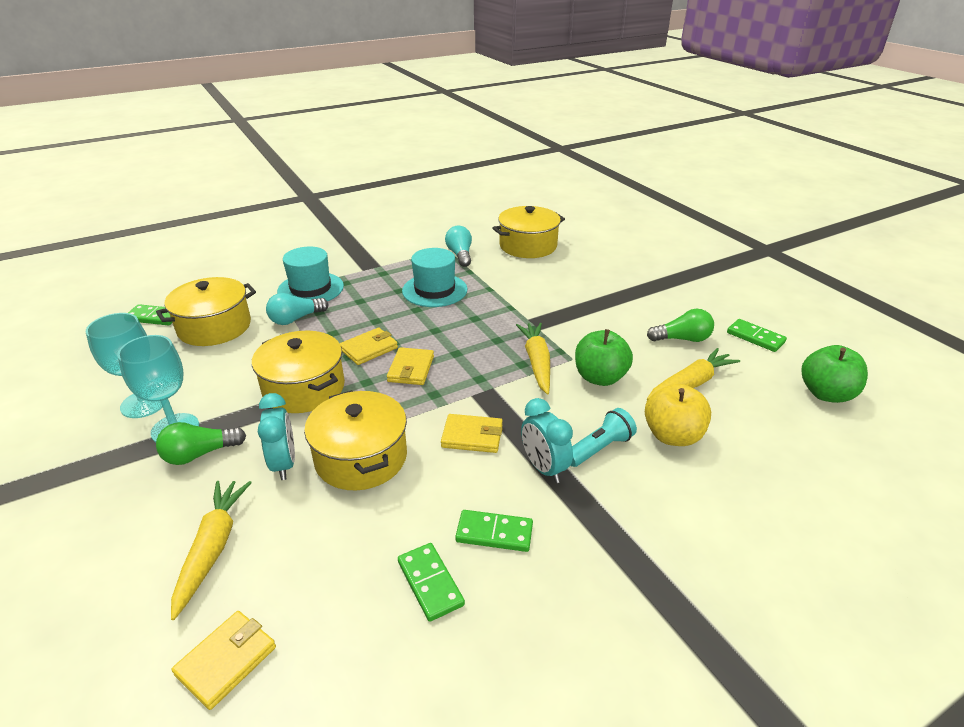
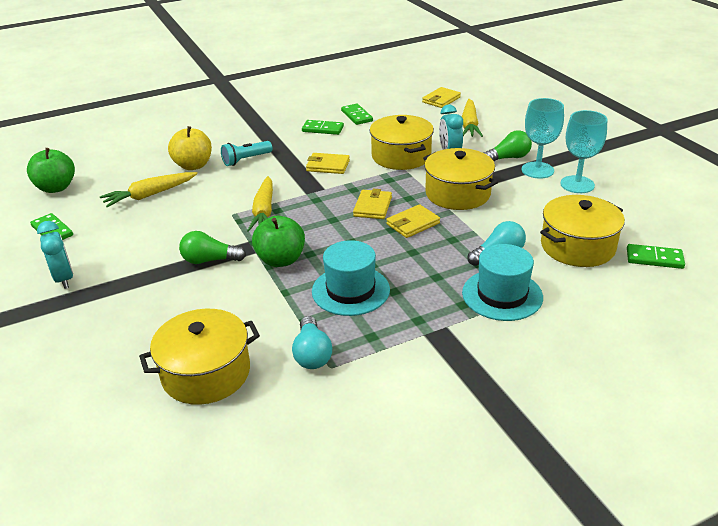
camera: 175 degrees left, 0 degrees up
turquoise clock [521,398,573,483] -> turquoise clock moved to [37,221,73,289]
green apple [575,329,633,386] -> green apple moved to [252,216,305,267]
green light bulb [647,309,714,342] -> green light bulb moved to [179,231,246,264]

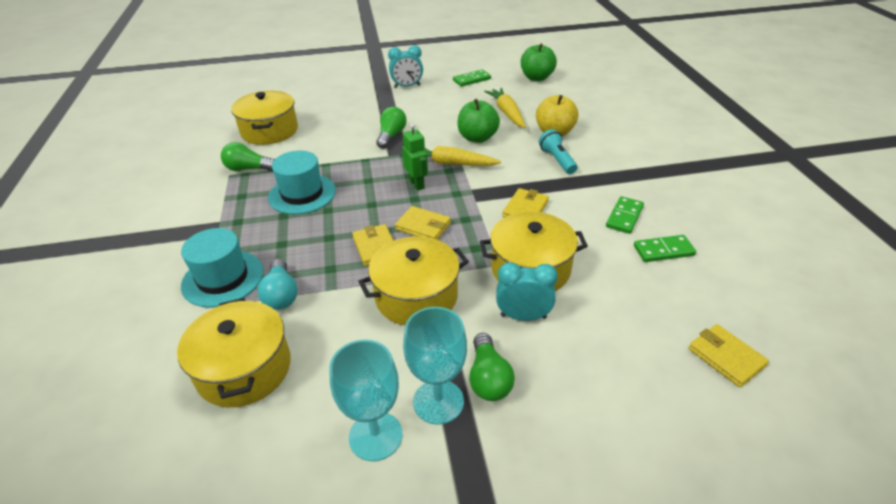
camera: 105 degrees right, 5 degrees up
green apple [252,216,305,267] -> green apple moved to [457,99,500,143]
turquoise light bulb [292,316,332,369] -> green light bulb [221,142,275,171]
yellow carrot [462,99,483,137] -> none
green domino [627,244,685,269] -> none
none -> green robot [402,123,428,191]

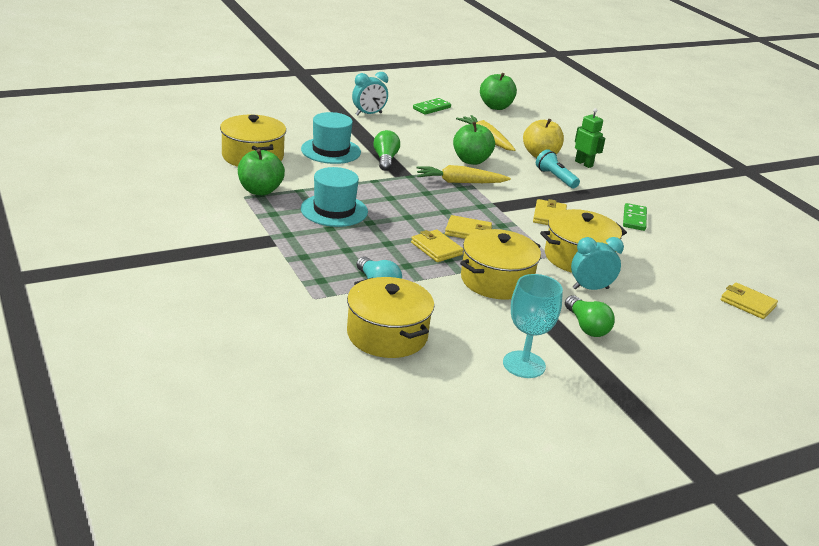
camera: 20 degrees left, 10 degrees down
turquoise hat [181,228,263,307] -> turquoise hat moved to [301,112,361,164]
green light bulb [221,142,275,171] -> green apple [238,149,285,195]
green robot [402,123,428,191] -> green robot moved to [575,108,605,168]
turquoise goblet [403,307,467,424] -> none
green domino [634,235,696,262] -> none

